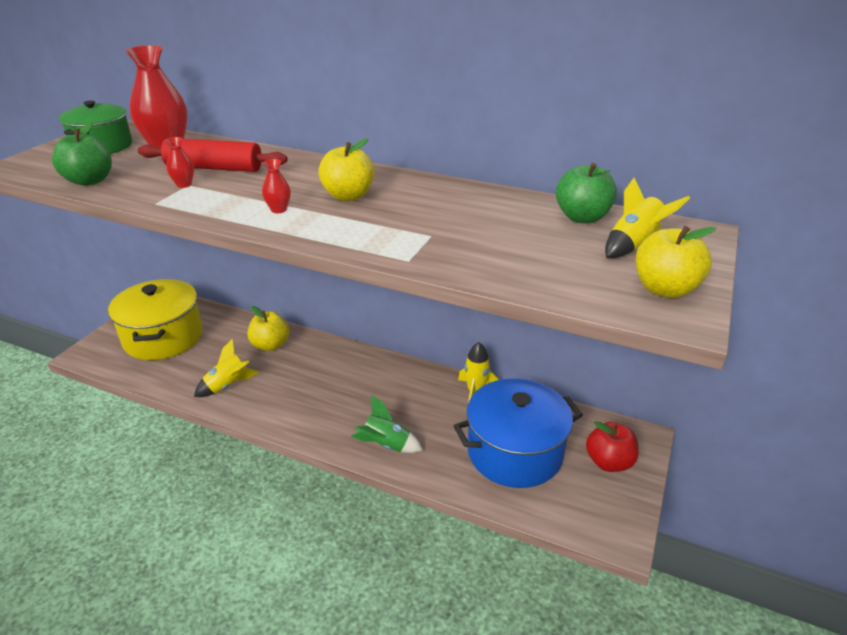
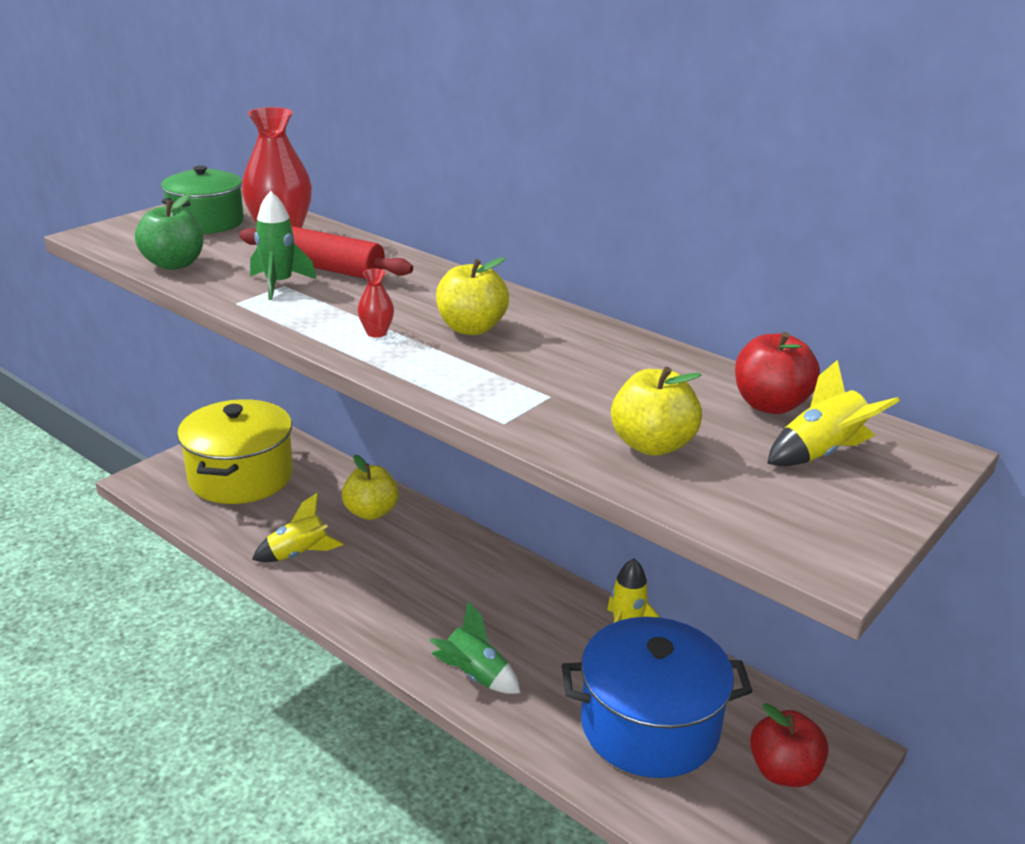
camera: 15 degrees right, 5 degrees down
red vase [165,137,194,188] -> green rocket [250,191,316,300]
green apple [556,163,617,223] -> red apple [735,332,820,414]
yellow apple [636,226,716,298] -> yellow apple moved to [611,367,702,456]

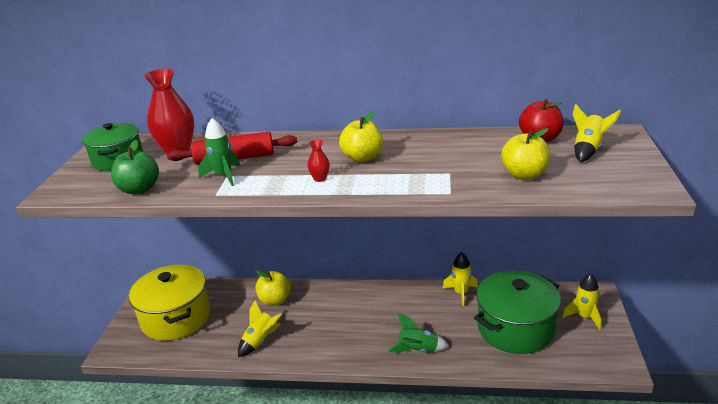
camera: 30 degrees left, 0 degrees up
blue pot [562,617,753,778] -> green pot [474,271,561,354]
red apple [750,703,829,787] -> yellow rocket [562,273,601,330]

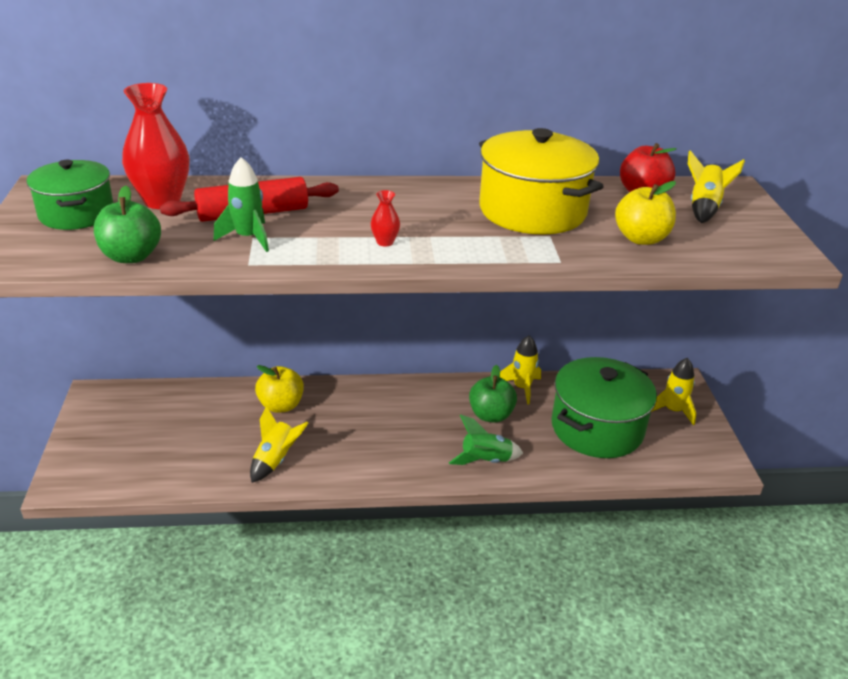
camera: 15 degrees left, 5 degrees up
yellow pot [129,265,211,341] -> yellow pot moved to [479,128,604,235]
yellow apple [339,111,383,162] -> none
none -> green apple [469,365,517,422]

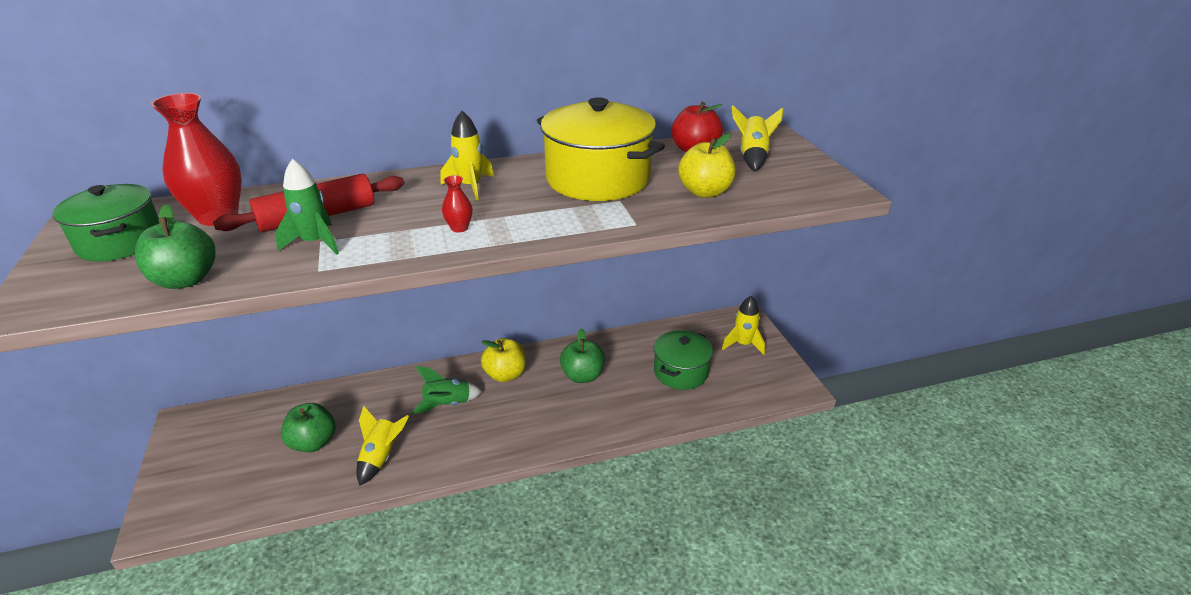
camera: 10 degrees left, 0 degrees up
yellow apple [255,365,304,413] -> yellow apple moved to [481,338,526,382]
green rocket [449,415,523,465] -> green rocket moved to [412,366,482,414]
yellow rocket [500,335,541,404] -> yellow rocket moved to [441,111,494,200]
green pot [551,357,657,458] -> green pot [654,330,713,390], size x0.64
none -> green apple [281,403,336,452]

